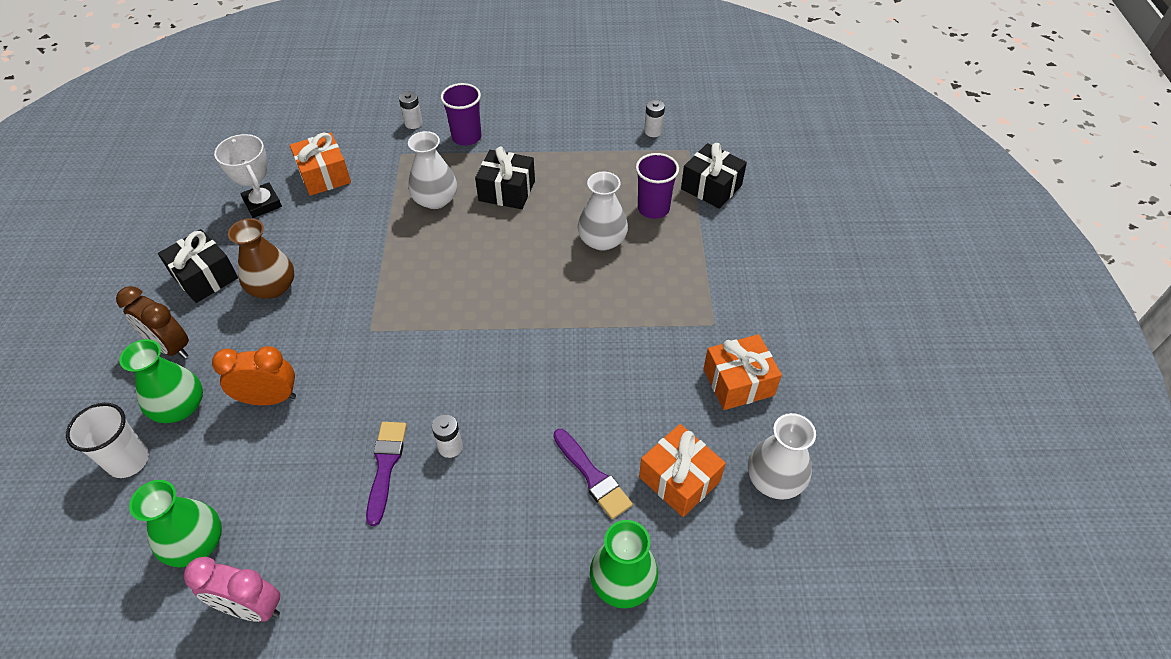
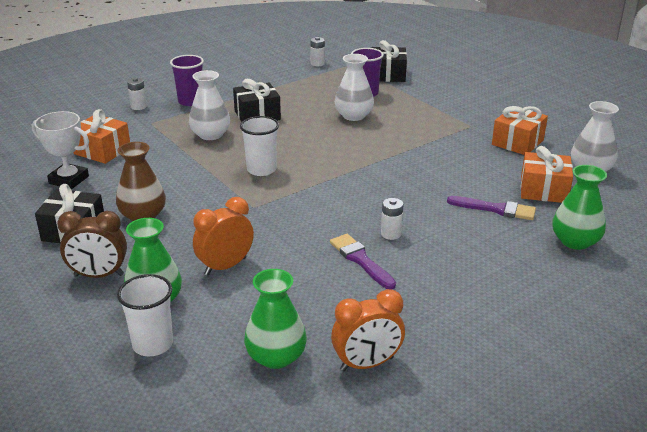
camera: 35 degrees left, 20 degrees down
pink clock [184,557,280,622] -> orange clock [331,289,405,371]
none -> white cup [240,116,279,176]

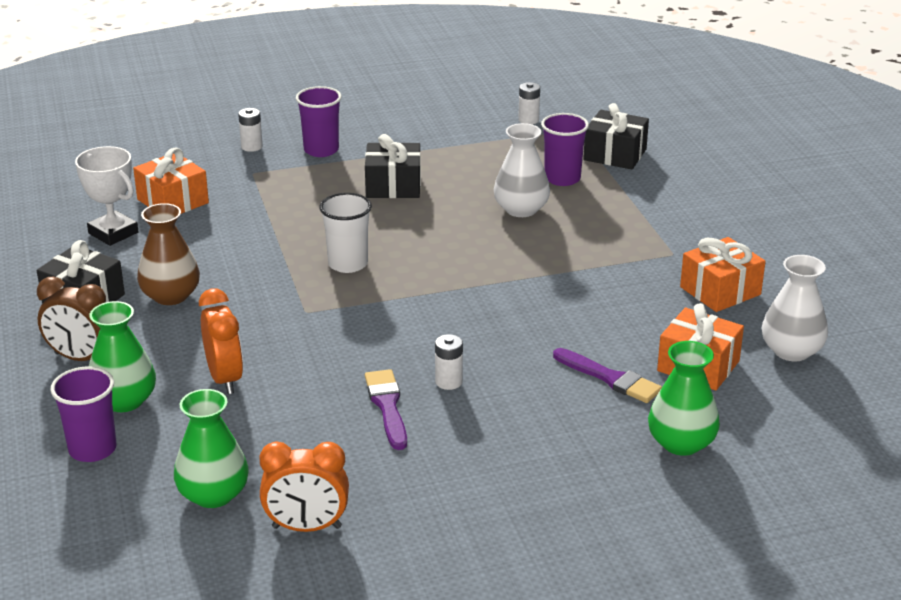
camera: 20 degrees right, 0 degrees up
white cup [117,274,173,356] -> purple cup [50,367,116,462]
white vase [189,70,230,140] -> none
orange clock [193,197,254,275] -> orange clock turned 90 degrees clockwise [199,289,243,394]

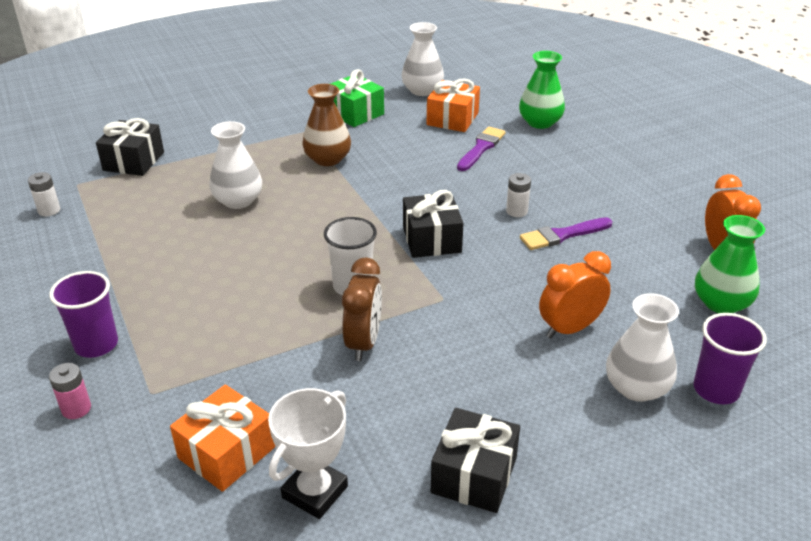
camera: 100 degrees left, 5 degrees up
brown clock [37,277,106,361] -> brown clock moved to [342,257,382,361]
green vase [89,301,156,412] -> white vase [606,293,679,402]
brown vase [137,203,200,305] -> brown vase moved to [302,84,351,166]
white battery [238,108,263,152] -> pink battery [49,363,91,419]
black gift [365,134,421,198] -> black gift moved to [403,190,463,258]
purple cup [541,113,589,186] -> none
orange gift [680,237,766,312] -> green gift [330,69,384,127]

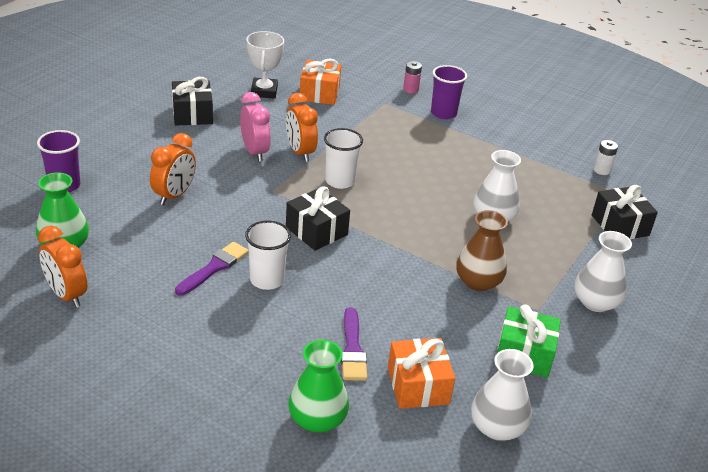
camera: 145 degrees right, 0 degrees up
brown clock [342,257,382,361] -> orange clock [286,93,318,162]
white battery [506,173,531,217] -> white cup [245,221,291,290]
white vase [606,293,679,402] -> white vase moved to [575,231,632,312]
none -> pink clock [240,92,271,162]

